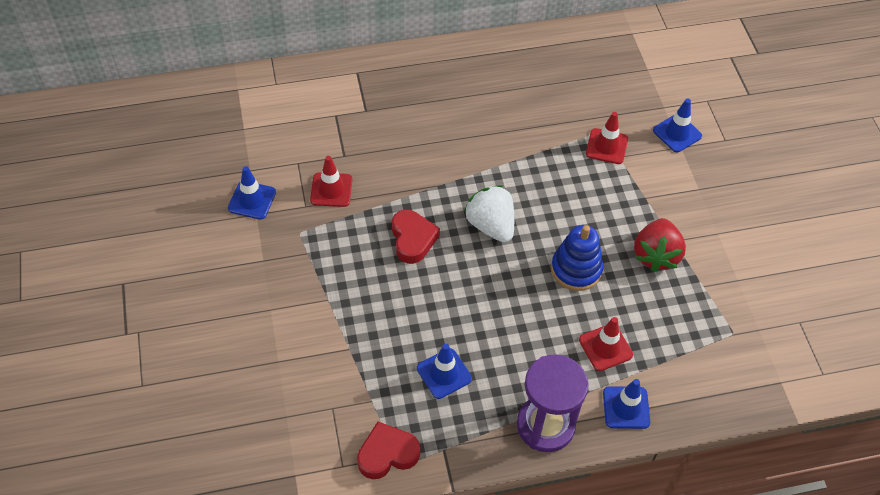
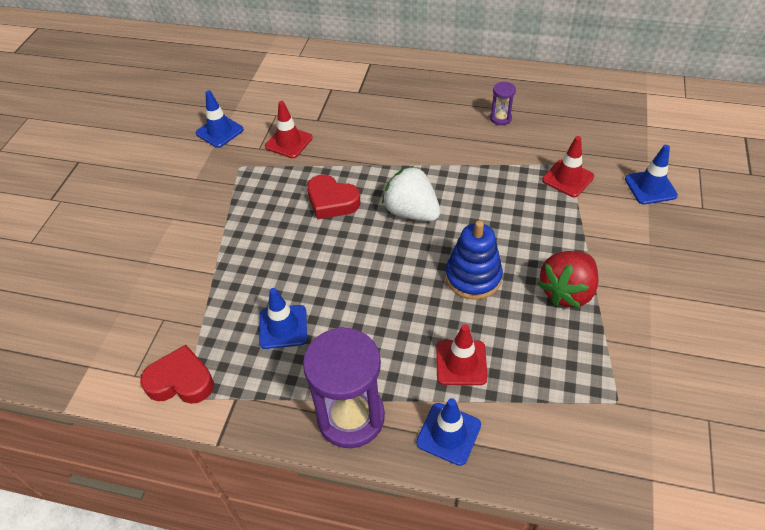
camera: 30 degrees right, 5 degrees down
red heart [392,210,440,264] -> red heart turned 105 degrees clockwise [307,175,361,220]
white strawberry [464,185,514,242] -> white strawberry turned 45 degrees counterclockwise [382,166,441,221]
none -> purple hourglass [490,82,516,125]

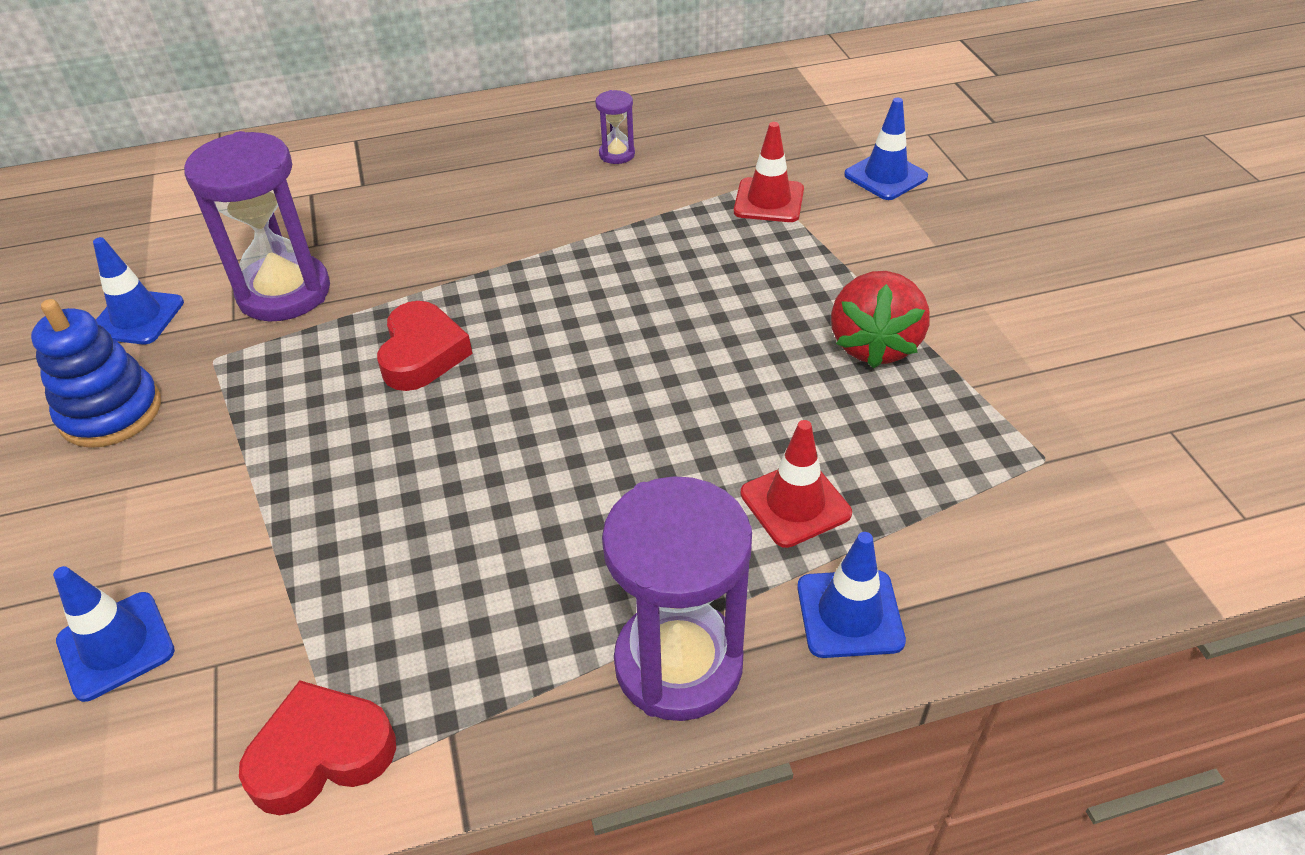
camera: 30 degrees left, 5 degrees down
blue traffic cone [259,288,307,349] -> blue traffic cone moved to [53,566,175,702]
red traffic cone [265,101,313,158] -> purple hourglass [184,131,330,322]
red heart [307,175,361,220] -> red heart turned 90 degrees counterclockwise [377,301,472,391]
white strawberry [382,166,441,221] -> none
blue stacking toy [445,220,503,300] -> blue stacking toy moved to [31,299,161,448]

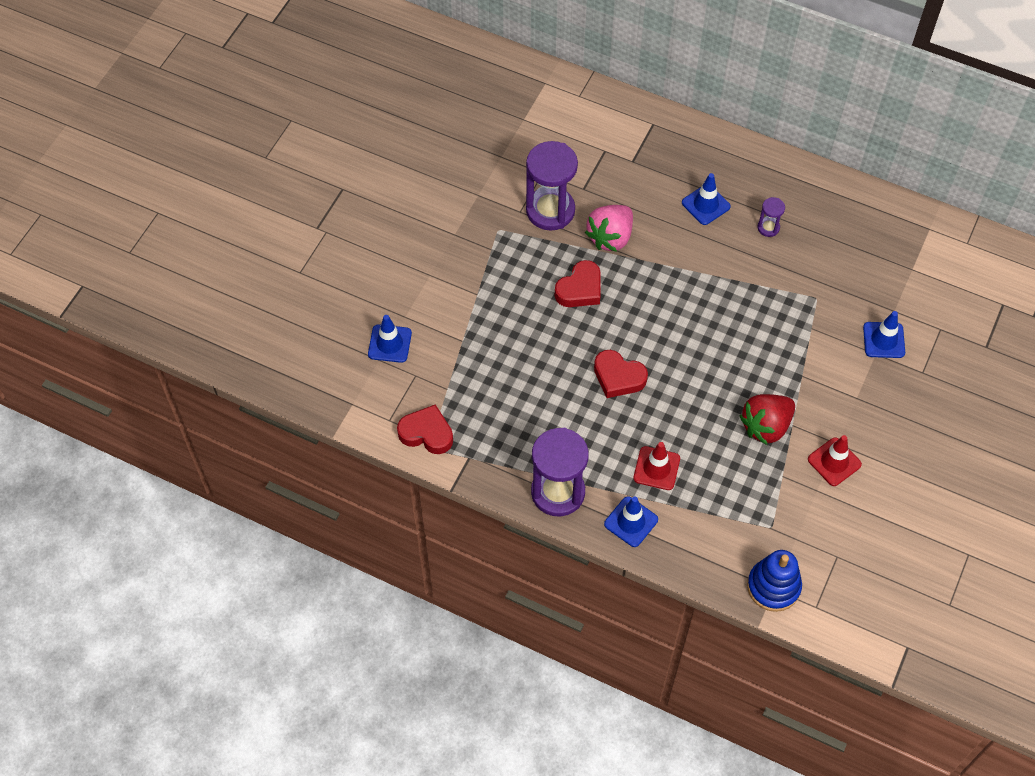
camera: 40 degrees right, 15 degrees up
blue stacking toy [31,299,161,448] -> blue stacking toy moved to [747,550,802,612]
blue traffic cone [93,237,184,344] -> blue traffic cone moved to [682,173,731,225]
red traffic cone [734,122,804,222] -> red traffic cone moved to [808,435,862,486]
none -> pink strawberry [585,205,633,252]
none -> red heart [594,350,648,398]

